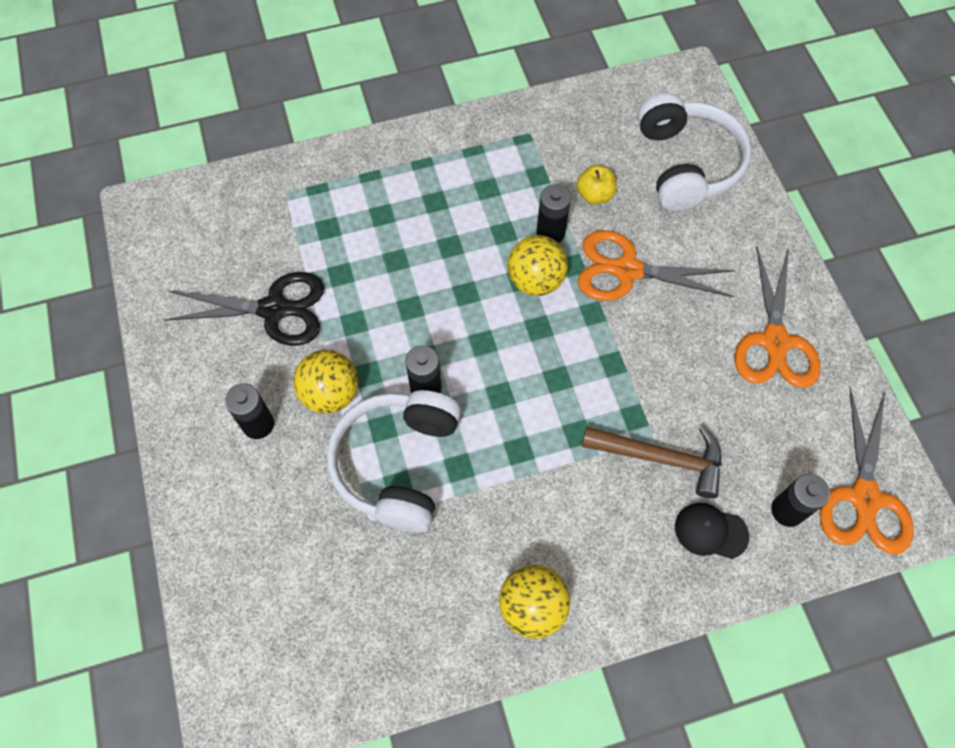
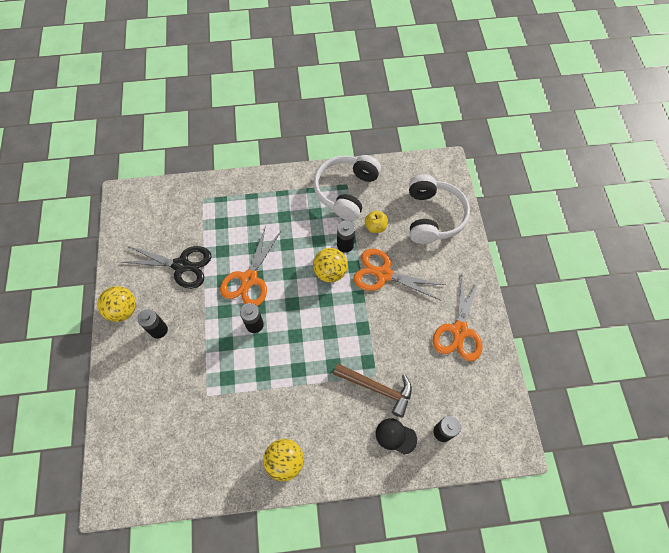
camera: 10 degrees right, 0 degrees up
yellow ball [293,350,358,414] -> yellow ball moved to [97,286,136,322]
white headphones [327,390,461,532] -> white headphones moved to [314,155,381,221]
orange scissors [820,387,914,554] -> orange scissors moved to [220,225,281,306]

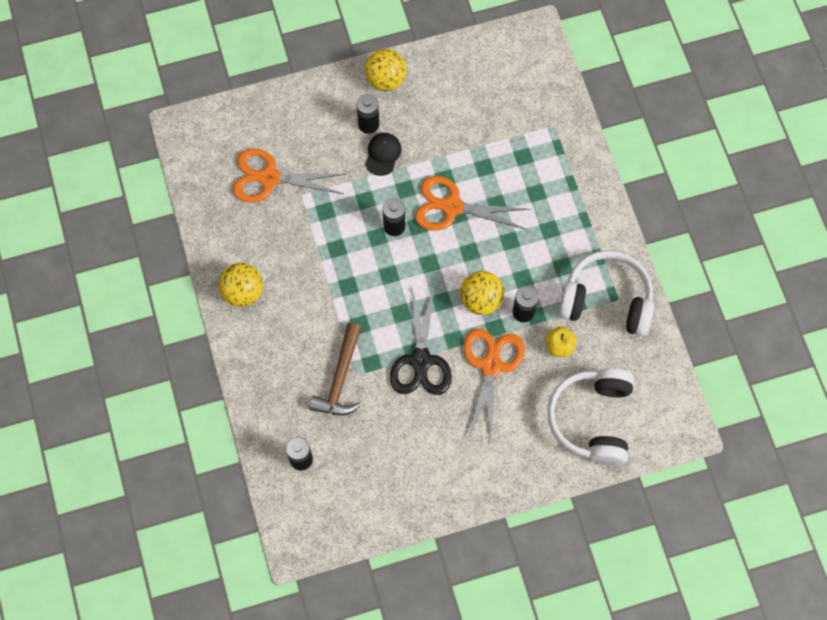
camera: 80 degrees right, 5 degrees up
black scissors [121,246,212,289] -> black scissors moved to [390,284,452,395]
black cap [376,418,417,455] -> black cap moved to [365,133,401,176]
white headphones [409,174,470,244] -> white headphones turned 105 degrees clockwise [547,368,634,465]
orange scissors [433,275,483,361] -> orange scissors moved to [233,148,346,203]

